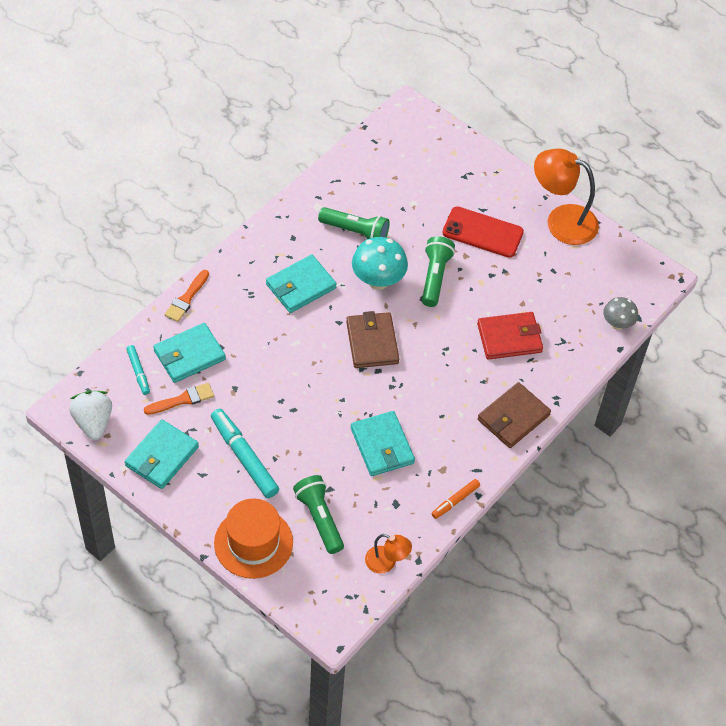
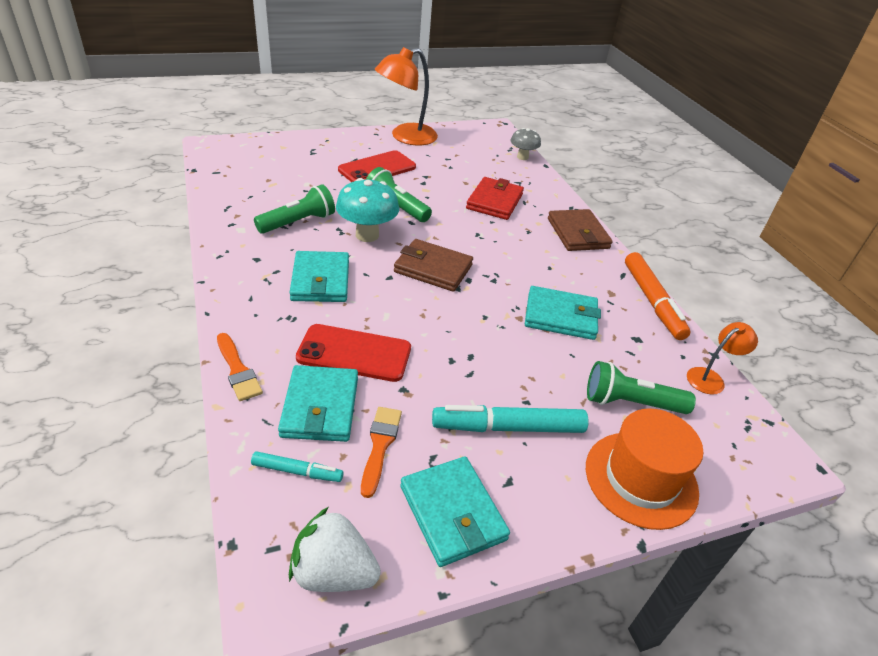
camera: 60 degrees left, 15 degrees down
orange marker [431,479,480,519] -> orange marker [625,252,691,340], size x1.85
none -> red phone [296,324,411,382]

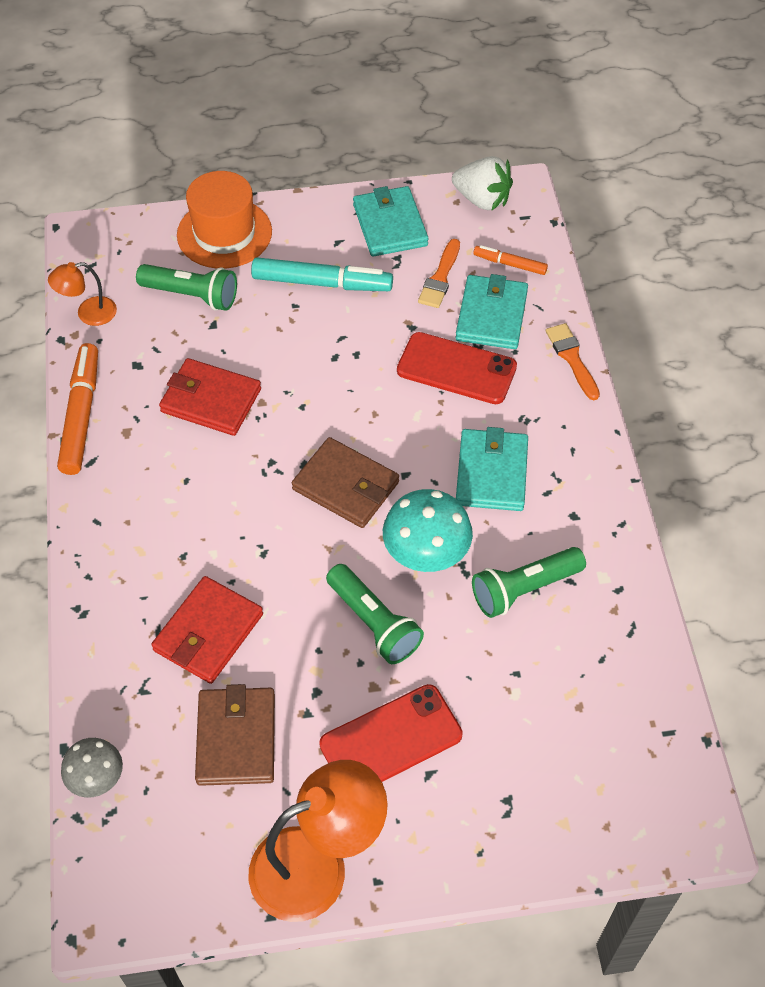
camera: 165 degrees left, 15 degrees up
turquoise marker [251,451,343,482] -> orange marker [473,245,548,275]
turquoise wallet [525,286,601,340] -> red wallet [159,358,261,436]
brown wallet [548,209,613,251] -> brown wallet moved to [195,684,275,786]

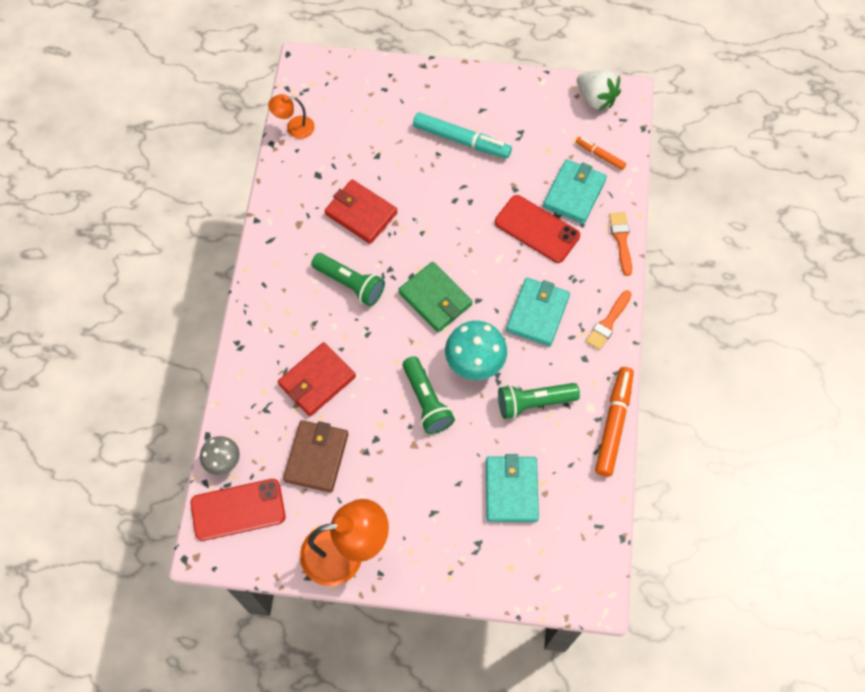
camera: 15 degrees right, 10 degrees up
orange marker [57,343,98,475] -> orange marker moved to [595,367,634,477]
green flashlight [136,264,237,311] -> green flashlight moved to [311,253,385,306]
orange hat [177,171,272,269] -> none
brown wallet [292,437,399,528] -> green wallet [398,262,473,332]
red phone [319,684,463,782] -> red phone moved to [191,479,286,541]
turquoise wallet [353,186,428,257] -> turquoise wallet moved to [486,454,539,522]
orange brush [418,239,460,308] -> orange brush moved to [585,290,632,350]

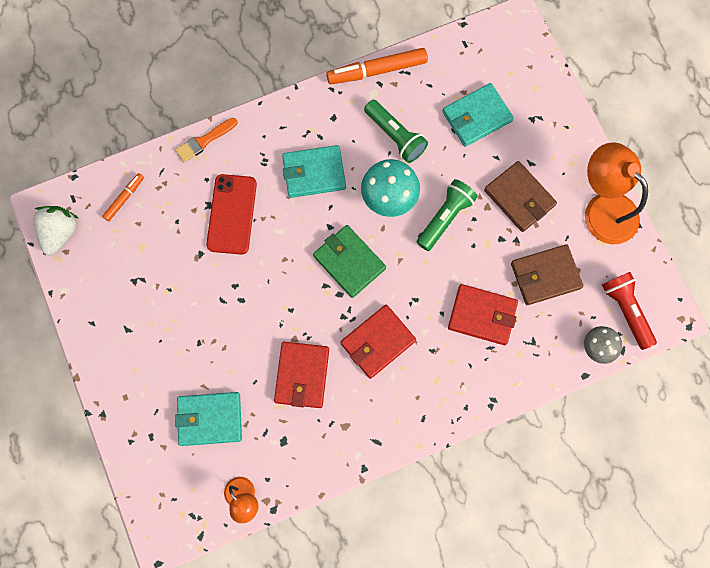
camera: 120 degrees left, 10 degrees up
red phone [191,479,286,541] -> red flashlight [602,272,657,350]
green flashlight [311,253,385,306] -> red wallet [340,305,416,379]
green wallet [398,262,473,332] -> green wallet turned 60 degrees counterclockwise [313,225,386,298]
turquoise marker [413,112,512,158] -> none
turquoise wallet [543,159,607,224] -> turquoise wallet moved to [175,392,242,446]
orange marker [576,137,626,170] -> orange marker turned 150 degrees counterclockwise [102,173,144,221]
orange brush [585,290,632,350] -> none
none -> brown wallet [484,161,557,232]

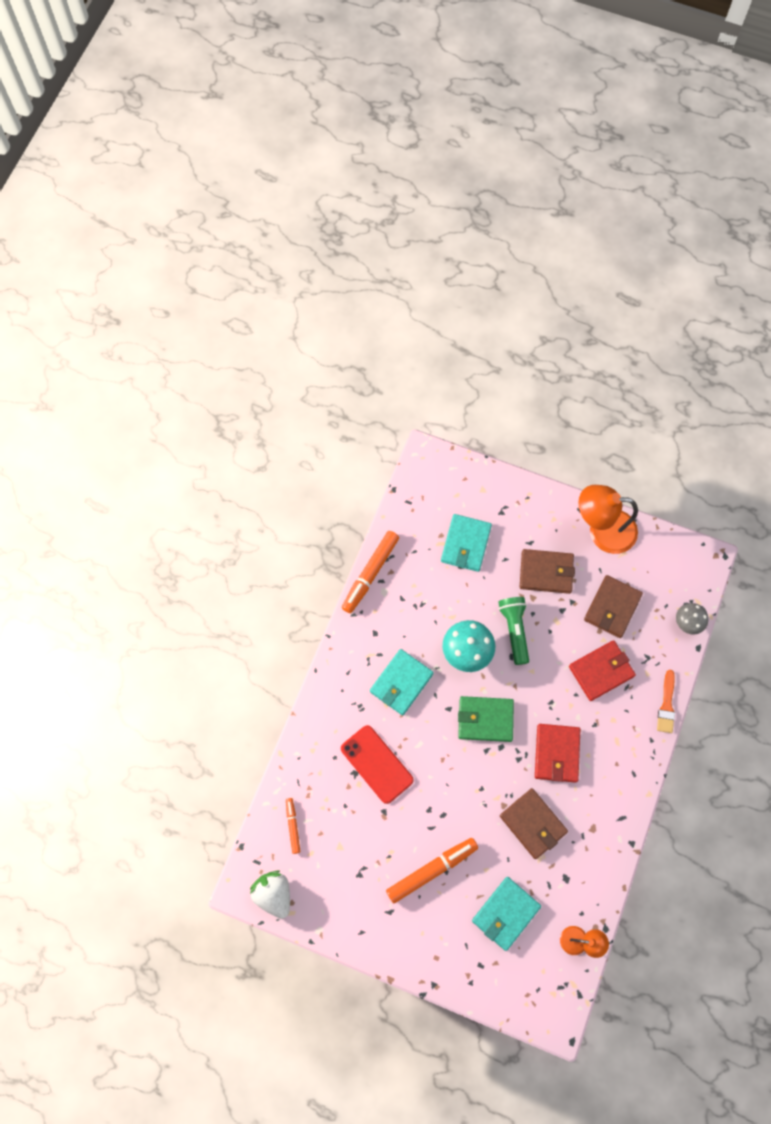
camera: 45 degrees left, 5 degrees down
orange brush [175,118,238,163] -> orange brush moved to [657,670,675,733]
red wallet [274,342,329,408] -> brown wallet [500,788,568,859]
green flashlight [364,100,428,163] -> none
red flashlight [602,272,657,350] -> none
none -> orange marker [386,838,478,903]

